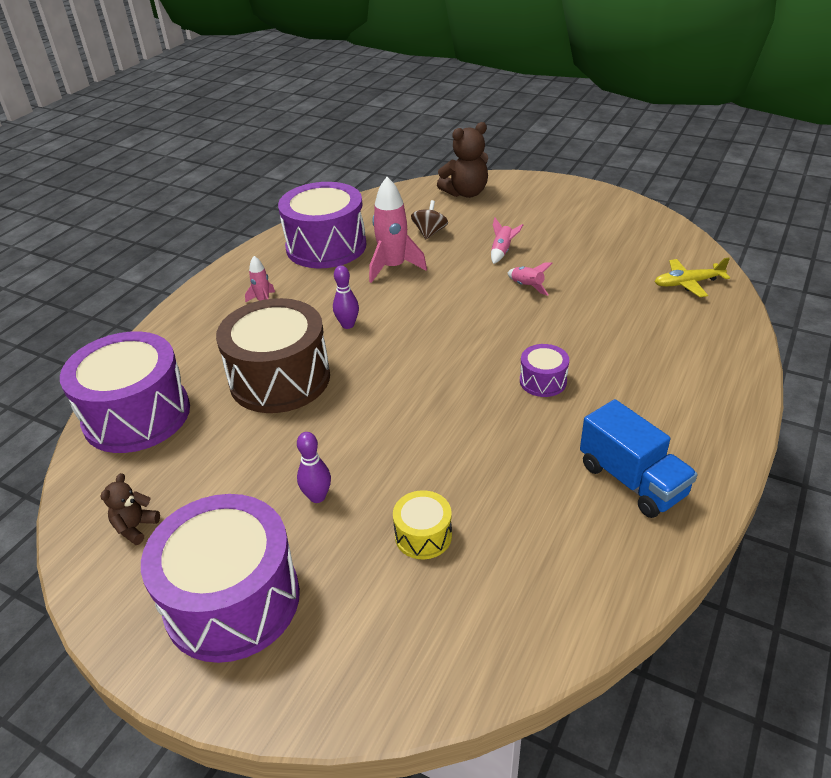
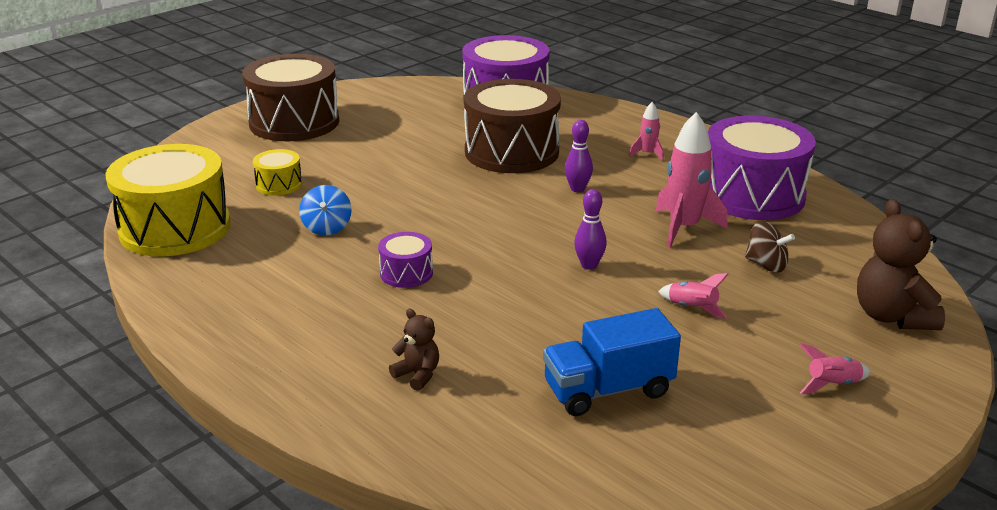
camera: 105 degrees right, 10 degrees down
brown teddy bear [101,473,160,545] -> brown teddy bear moved to [389,309,439,391]
purple drum [141,494,300,663] -> brown drum [242,54,339,141]
purple bowling pin [297,432,331,503] -> purple bowling pin moved to [574,189,607,270]
pink rocket [508,262,553,296] -> pink rocket moved to [799,343,871,394]
blue truck [580,399,698,518] -> blue truck moved to [543,308,681,416]
yellow plane [654,257,730,297] -> none
none -> yellow drum [105,144,231,257]
none -> blue spinning top [299,185,352,236]

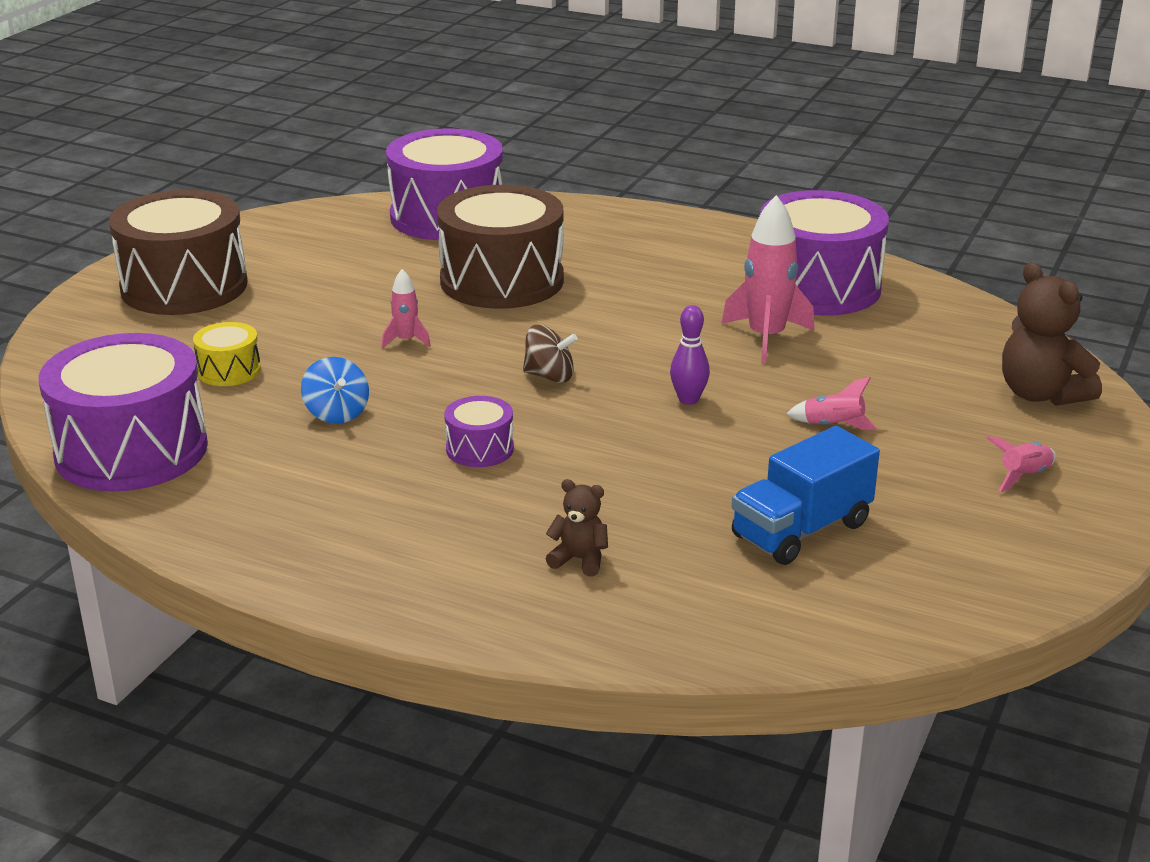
camera: 20 degrees left, 0 degrees up
yellow drum [105,144,231,257] -> purple drum [39,333,208,491]
purple bowling pin [565,120,593,192] -> none
pink rocket [629,102,664,161] -> pink rocket moved to [382,269,431,348]
brown spinning top [745,221,795,273] -> brown spinning top moved to [523,325,578,383]

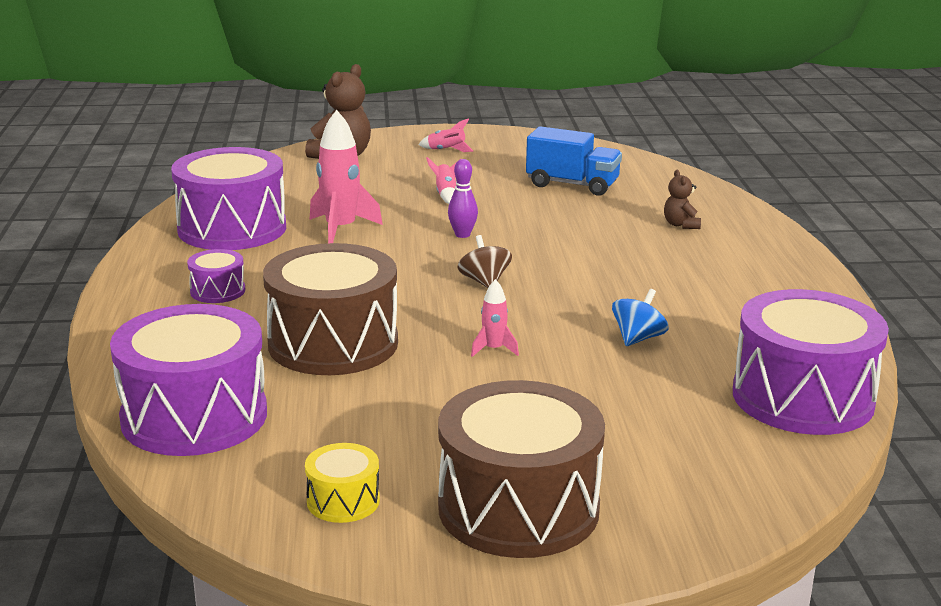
camera: 120 degrees left, 5 degrees down
yellow drum [193,322,261,386] -> yellow drum moved to [305,443,380,523]
purple drum [444,396,514,467] -> purple drum moved to [187,249,245,303]

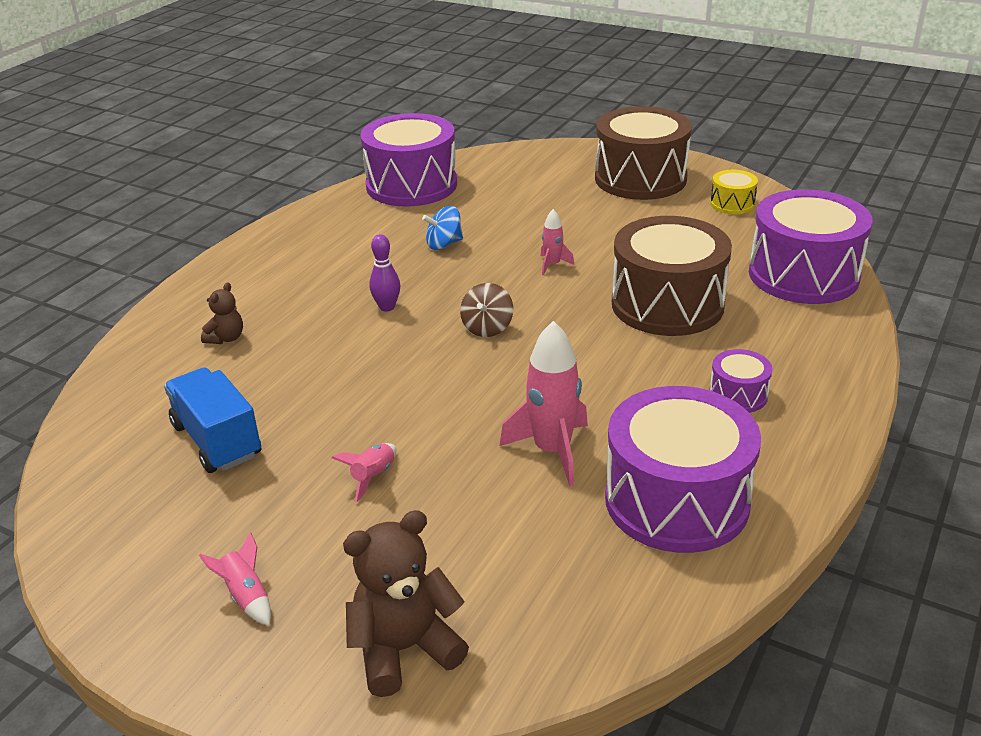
camera: 145 degrees left, 10 degrees up
purple bowling pin [448,159,478,238] -> purple bowling pin moved to [369,234,400,311]

